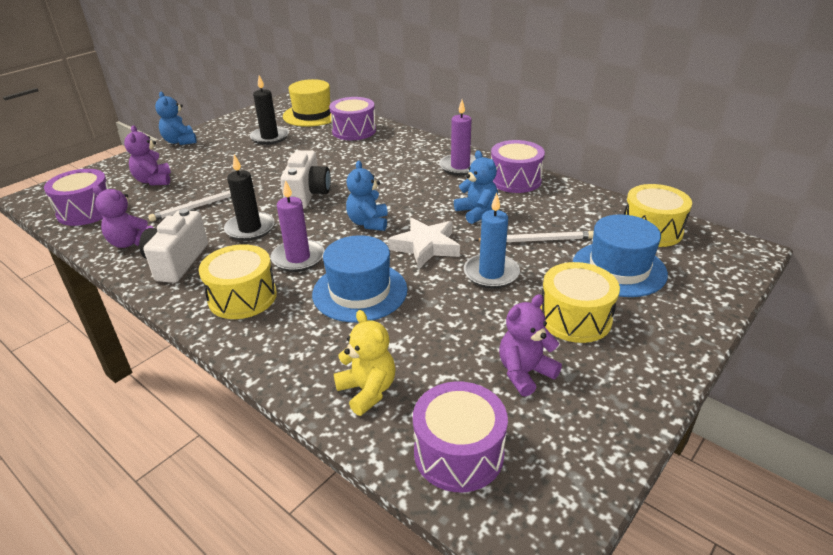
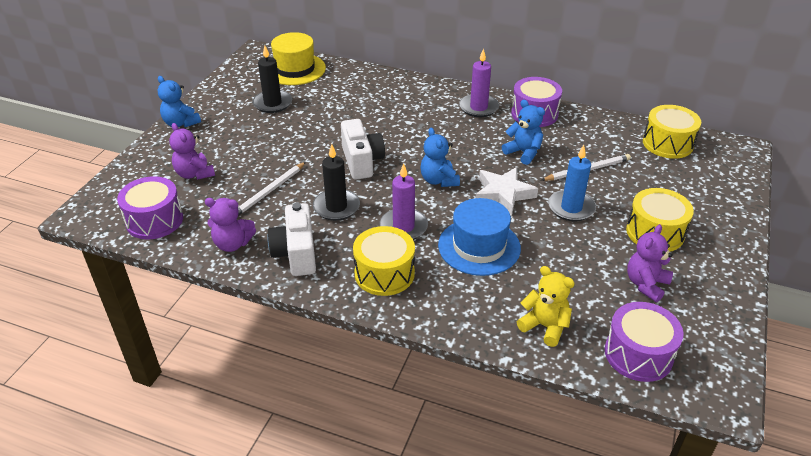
camera: 20 degrees left, 5 degrees up
purple drum [329,97,376,140] -> none
blue hat [573,214,668,297] -> none

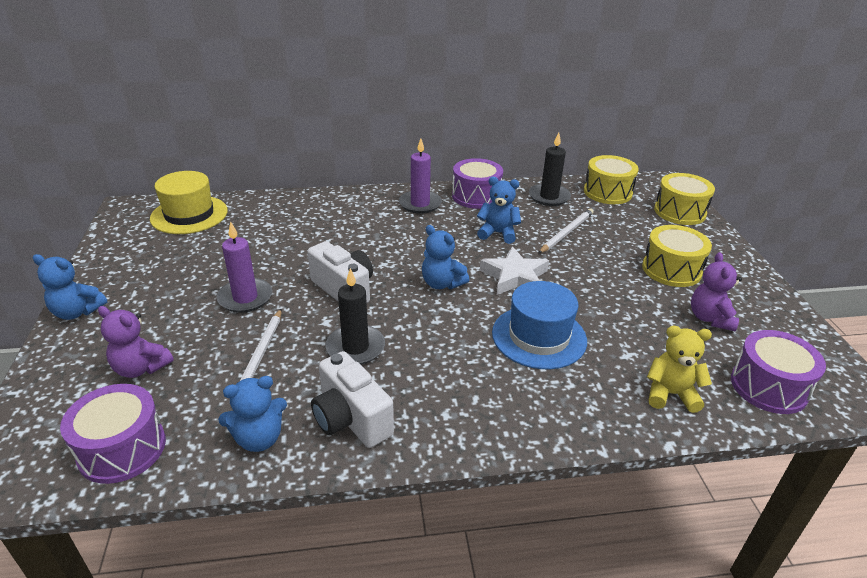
camera: 30 degrees left, 5 degrees down
purple teddy bear [205,198,256,252] -> blue teddy bear [218,376,287,452]
black candle [252,45,292,113] -> black candle moved to [529,132,571,206]
yellow drum [353,226,415,296] -> yellow drum moved to [654,173,715,225]
purple candle [379,163,428,240] -> purple candle moved to [217,221,272,313]
blue candle [548,145,596,221] -> none

